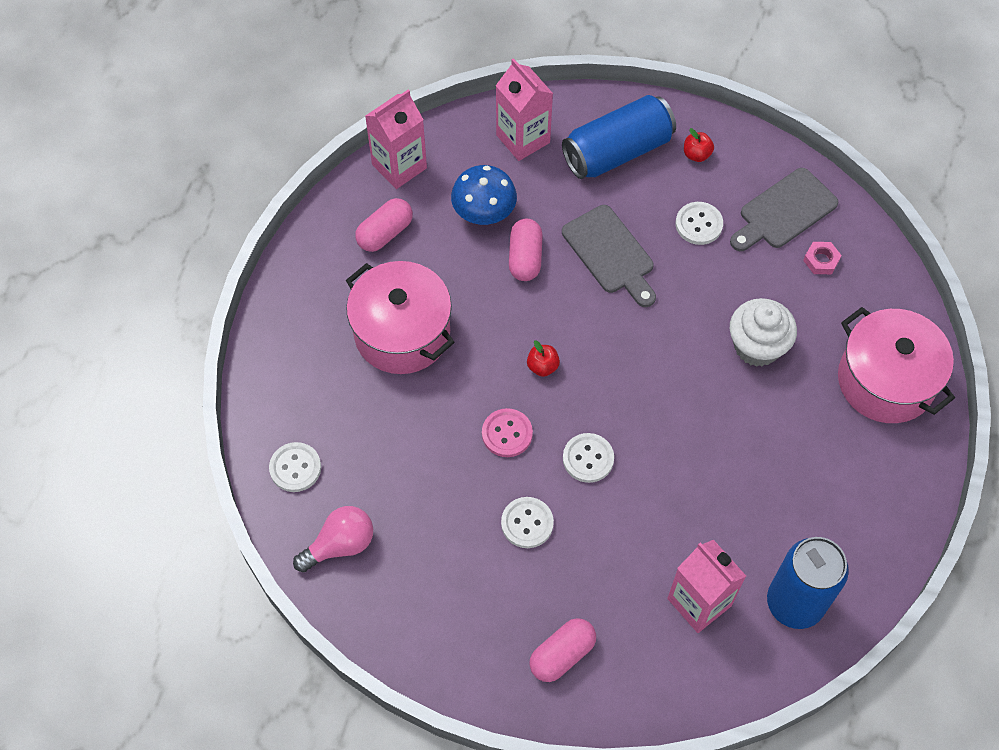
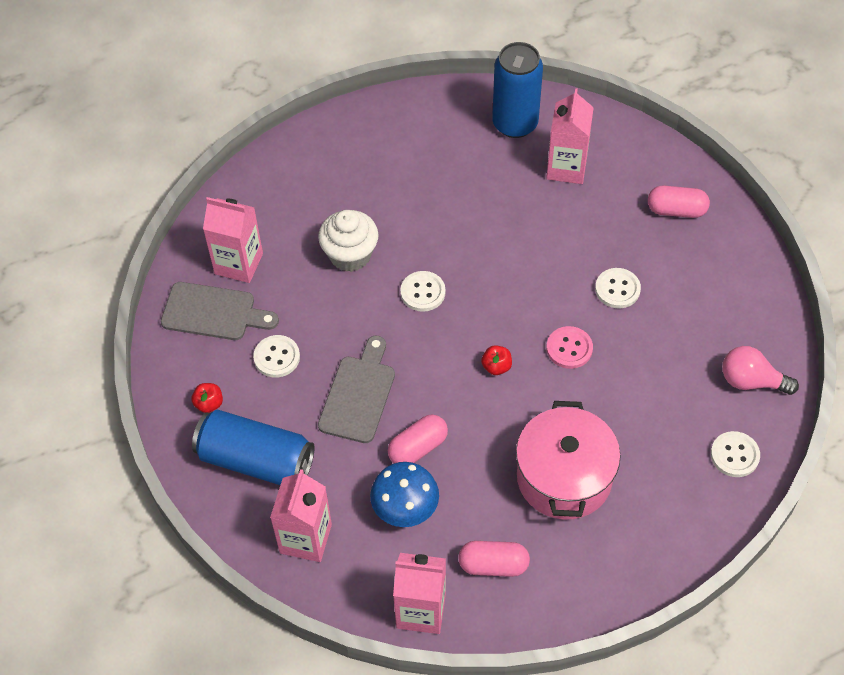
camera: 130 degrees left, 5 degrees down
white button [563,433,614,483] -> white button moved to [400,271,446,312]
pink nut [803,242,842,274] -> pink carton [203,197,263,283]
pink pot [838,307,955,423] -> none

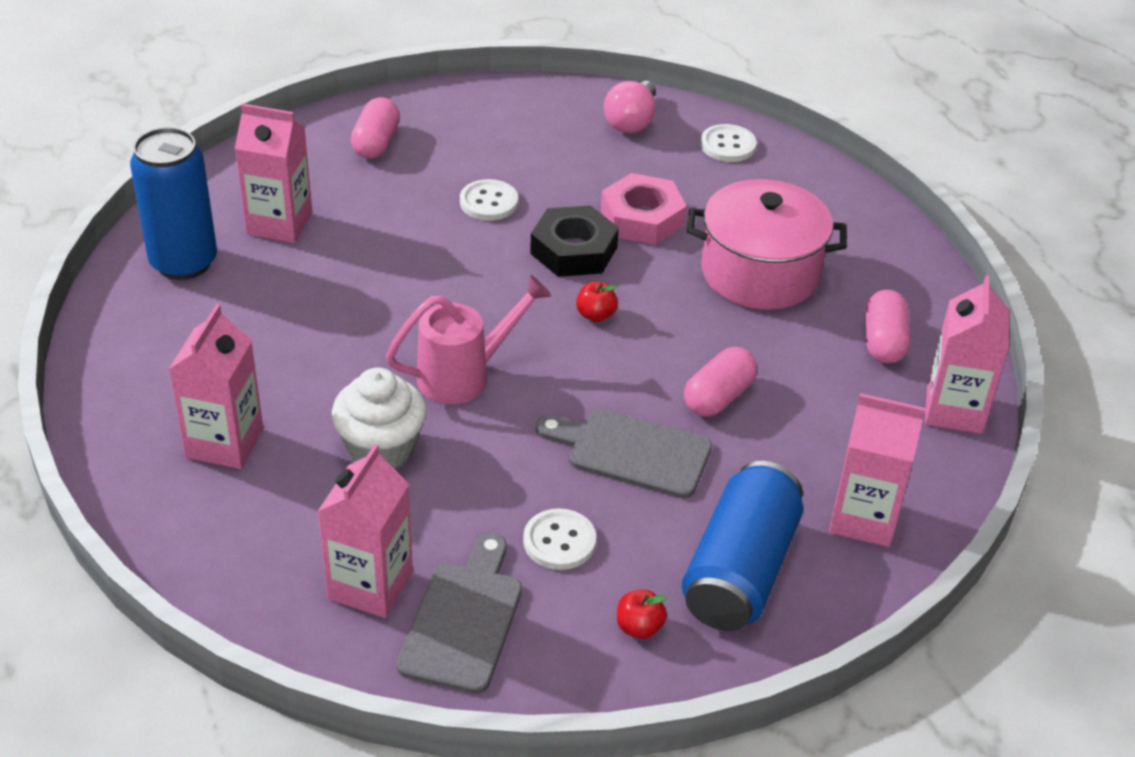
camera: 90 degrees left, 15 degrees down
blue mushroom [370,462,439,527] -> none
pink capsule [388,414,448,463] -> pink capsule turned 75 degrees clockwise [684,347,757,417]
white button [400,271,446,312] -> pink watering can [386,275,551,404]
pink button [546,326,593,369] -> black nut [530,205,619,277]
none -> pink carton [168,304,263,469]
none -> pink nut [601,173,687,245]

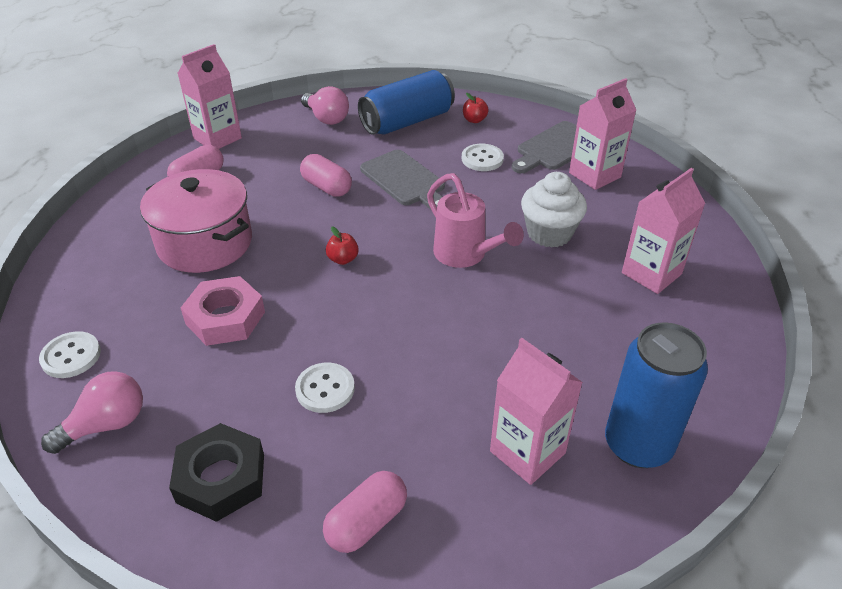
camera: 145 degrees left, 0 degrees up
pink watering can [386,275,551,404] -> pink watering can turned 135 degrees counterclockwise [427,173,524,268]
black nut [530,205,619,277] -> black nut moved to [169,423,264,522]
pink capsule [684,347,757,417] -> pink capsule turned 60 degrees clockwise [300,154,352,197]
pink carton [829,393,926,547] -> pink light bulb [301,86,349,125]

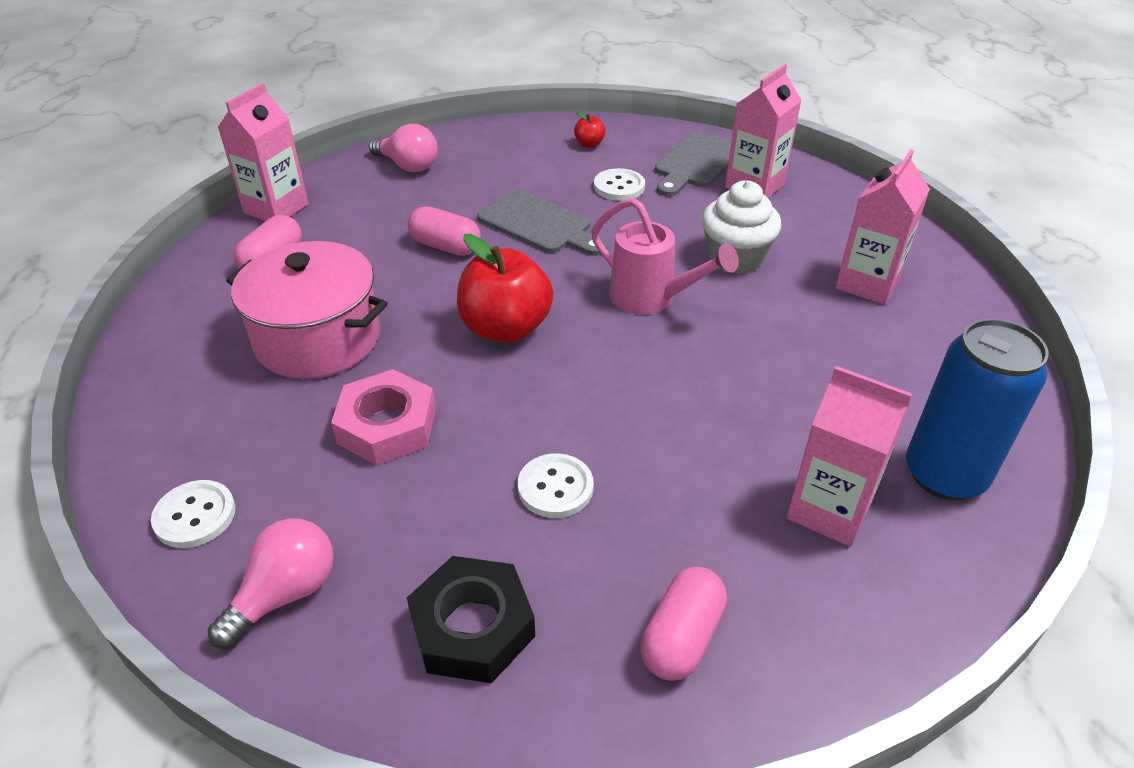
camera: 15 degrees left, 0 degrees up
red apple [326,227,359,265] -> red apple [457,234,553,343], size x2.28
blue can [358,70,455,135] -> none

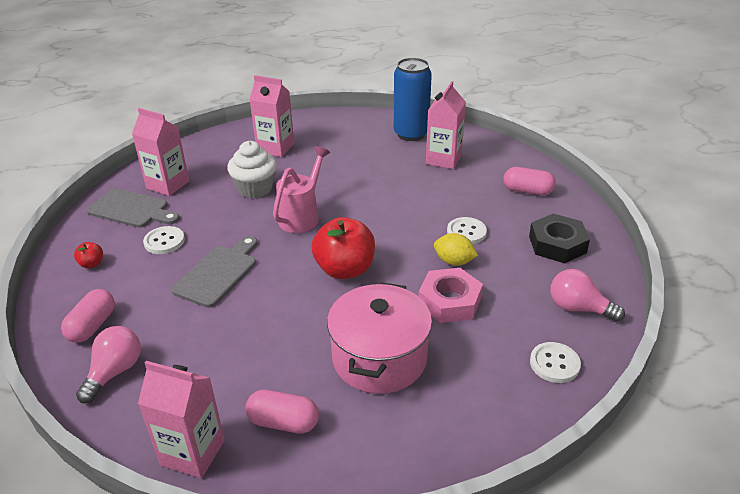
camera: 100 degrees left, 5 degrees down
pink capsule [408,206,481,256] -> pink capsule moved to [61,289,115,343]
none -> yellow lemon [434,233,478,266]

